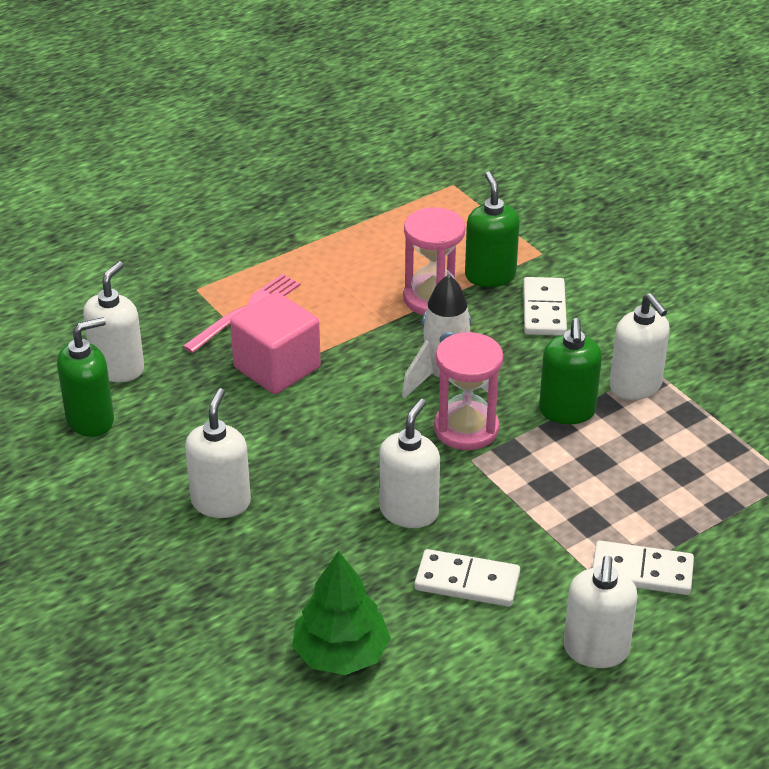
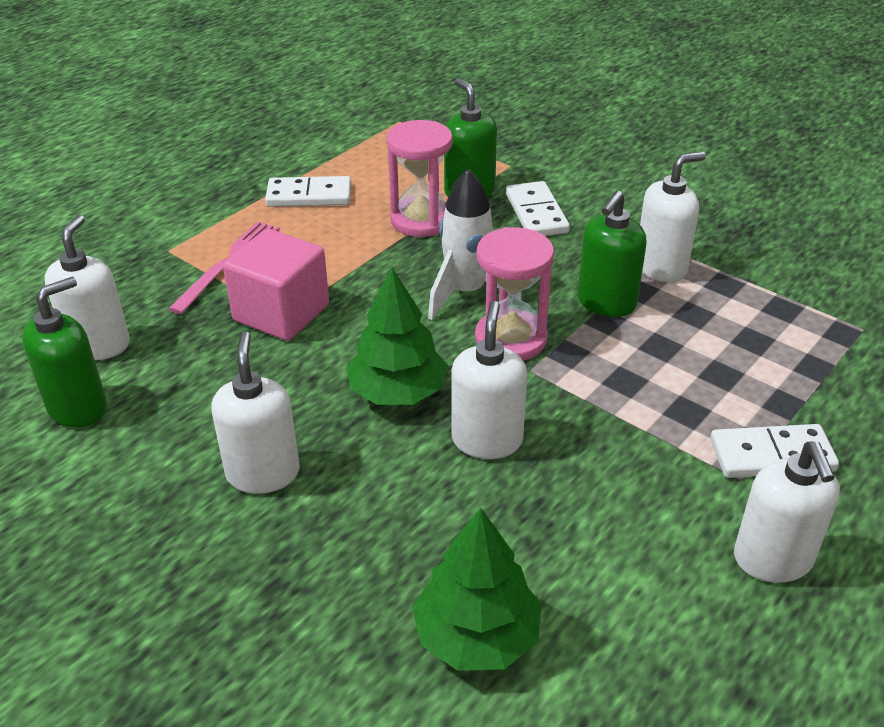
camera: 15 degrees left, 0 degrees up
white domino [415,549,520,607] -> white domino moved to [265,176,351,207]
green soap dispenser [539,318,602,424] -> green soap dispenser turned 45 degrees clockwise [578,191,646,317]
white soap dispenser [609,293,670,400] -> white soap dispenser turned 75 degrees counterclockwise [640,152,706,282]
none -> green tree [347,268,448,405]

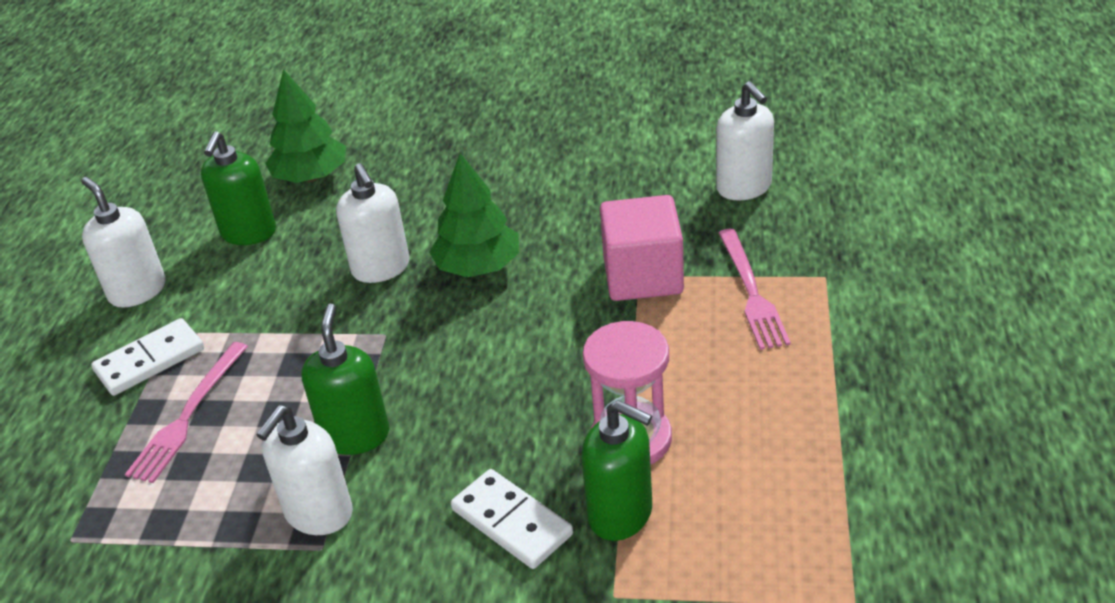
camera: 150 degrees right, 0 degrees up
green soap dispenser [22,277,107,427] -> green soap dispenser moved to [201,131,276,245]
white soap dispenser [211,332,300,494] -> none
white domino [265,176,351,207] -> none
white rocket [428,168,522,320] -> none
pink hourglass [475,227,554,361] -> none
none -> pink fork [125,342,248,483]

